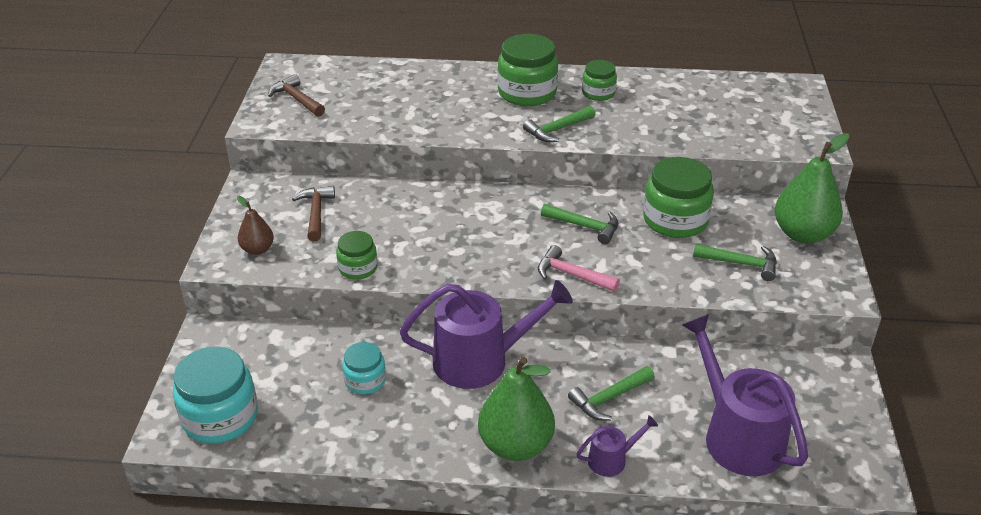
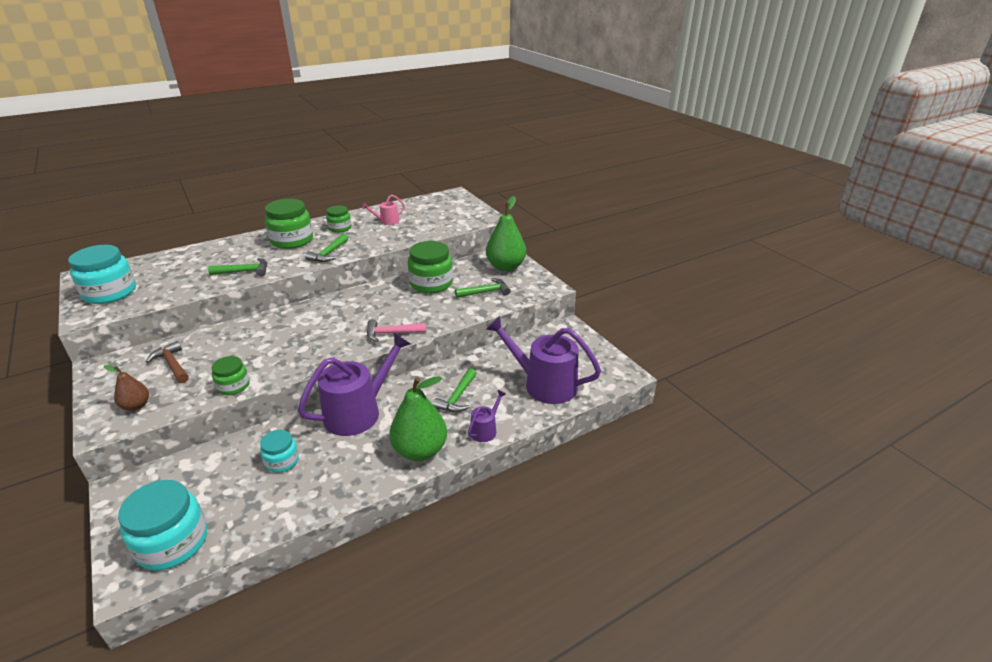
camera: 35 degrees left, 5 degrees down
brown hammer [268,74,325,116] -> turquoise jar [68,245,136,304]
green hammer [541,204,618,244] -> green hammer moved to [208,258,267,276]
none -> pink watering can [362,195,405,225]

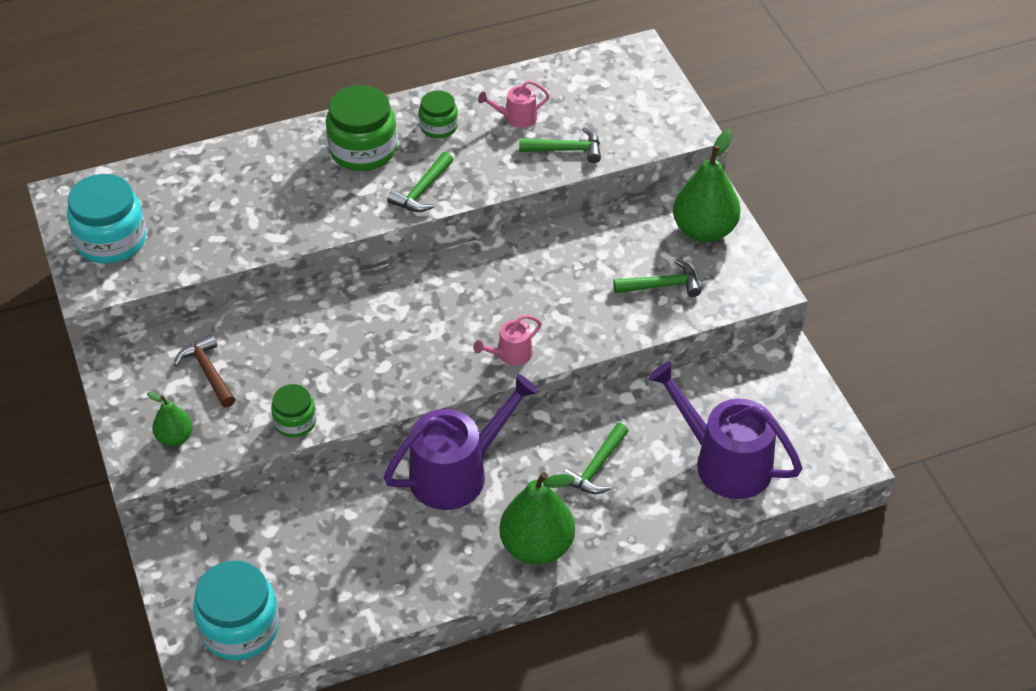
camera: 10 degrees right, 15 degrees up
brown pear [104,365,149,411] -> green pear [147,392,193,446]
green hammer [208,258,267,276] -> green hammer moved to [519,127,601,163]
turquoise jar [260,430,299,473] -> none
pink hammer [367,319,426,342] -> pink watering can [473,315,542,366]
green jar [408,241,453,293] -> none
purple watering can [468,390,506,442] -> none

